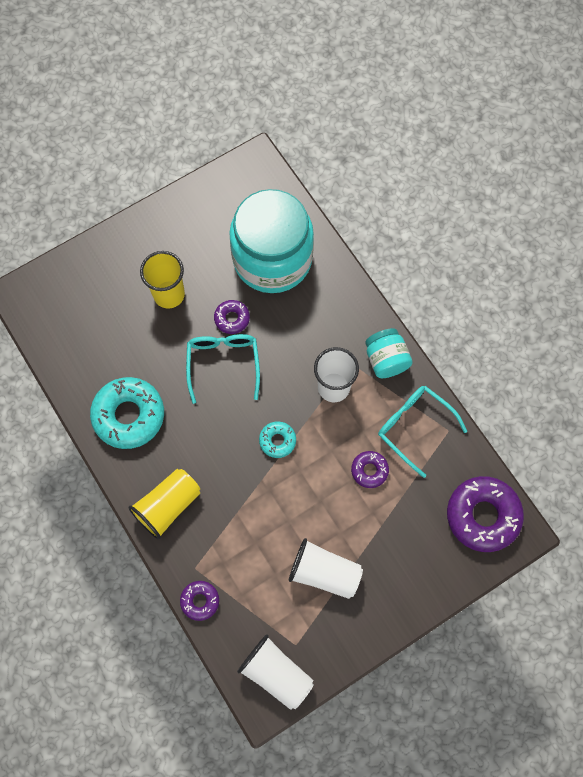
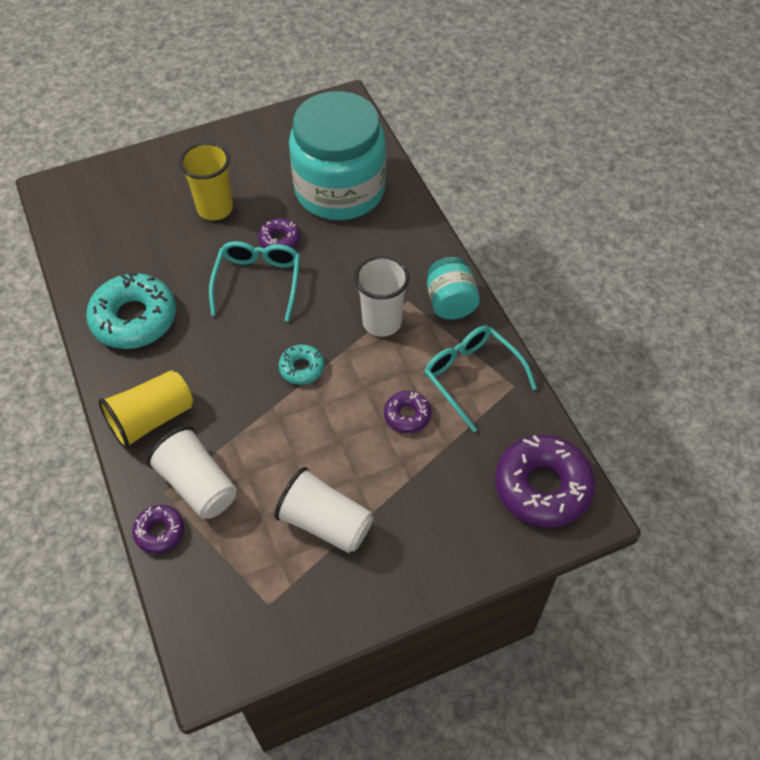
camera: 10 degrees right, 15 degrees down
white cup [237,635,314,710] -> white cup moved to [147,426,237,519]

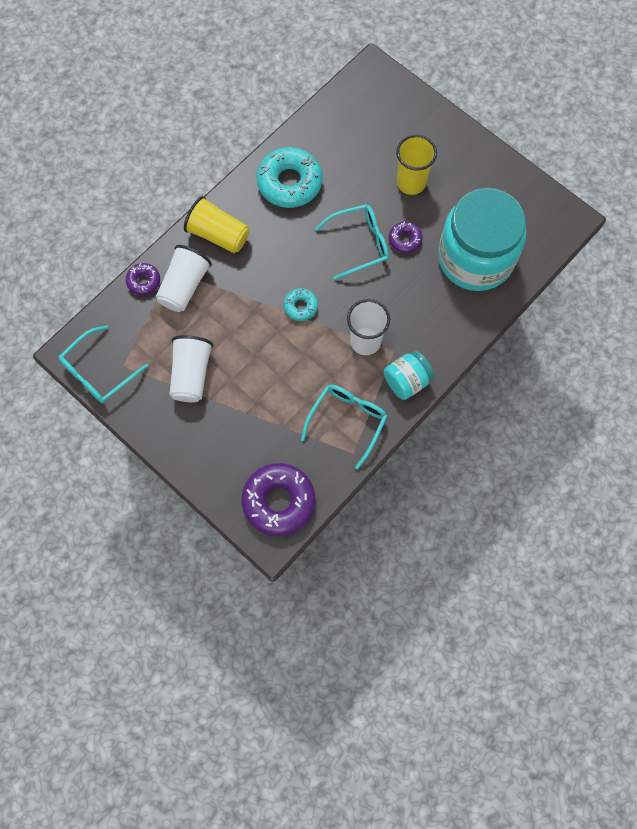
camera: 65 degrees right, 15 degrees up
purple donut [384,391,431,433] -> none
none -> turquoise glasses [59,325,148,403]

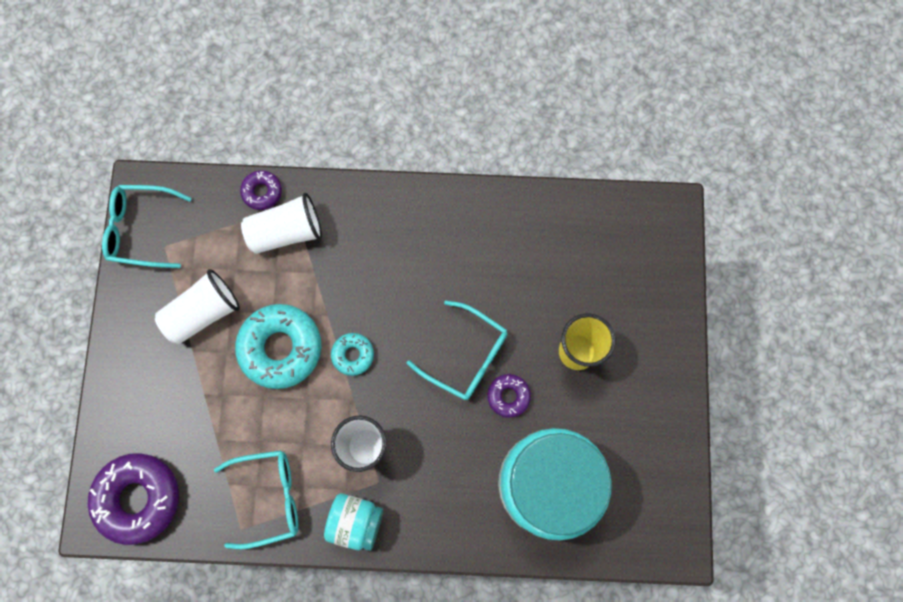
camera: 50 degrees right, 5 degrees up
yellow cup [184,196,249,253] -> none
turquoise donut [256,147,322,208] -> turquoise donut moved to [235,304,321,389]

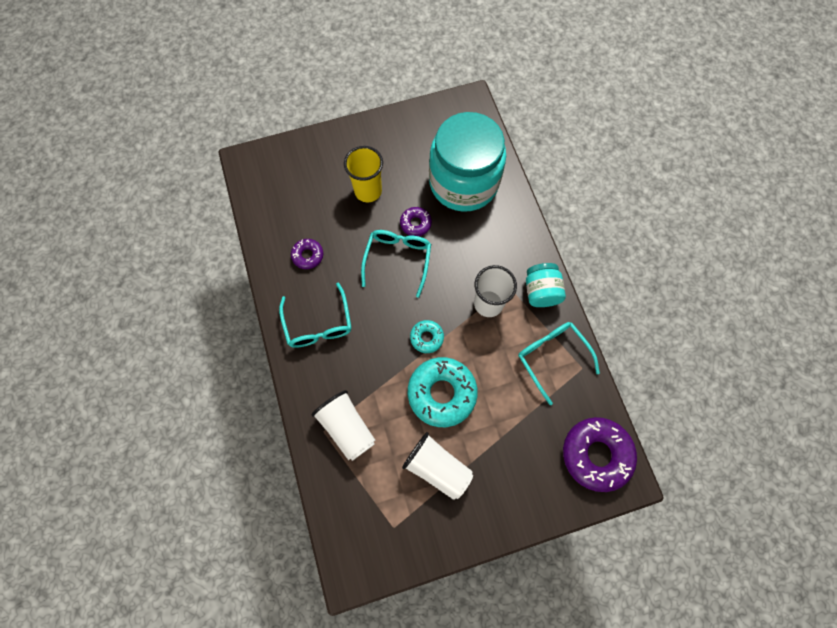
camera: 110 degrees left, 5 degrees down
turquoise glasses [102,185,192,268] -> turquoise glasses moved to [279,283,352,348]
purple donut [240,171,282,210] -> purple donut moved to [291,239,323,269]

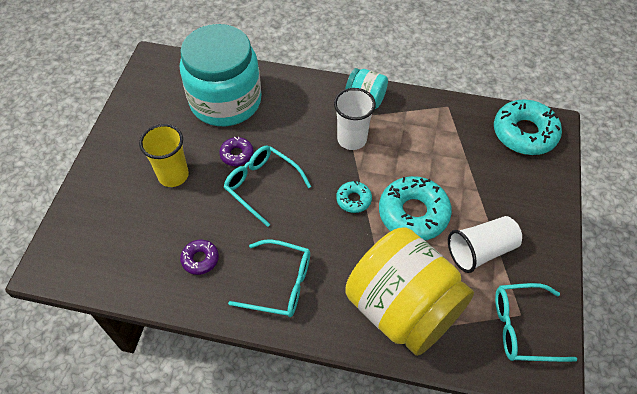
camera: 60 degrees left, 15 degrees down
white cup [312,390,375,461] -> yellow jar [346,227,474,356]
turquoise glasses [518,322,600,405] -> turquoise glasses moved to [495,283,577,362]
purple donut [563,417,637,492] -> turquoise donut [494,99,562,155]

